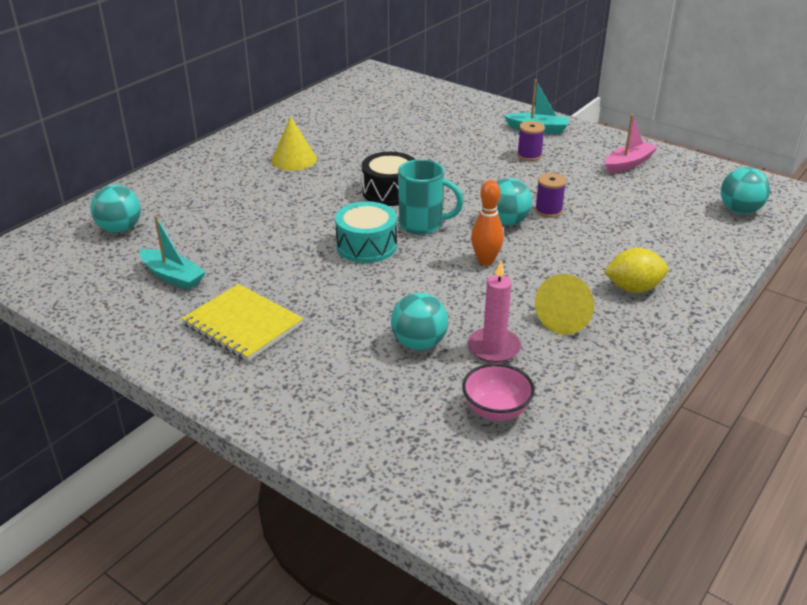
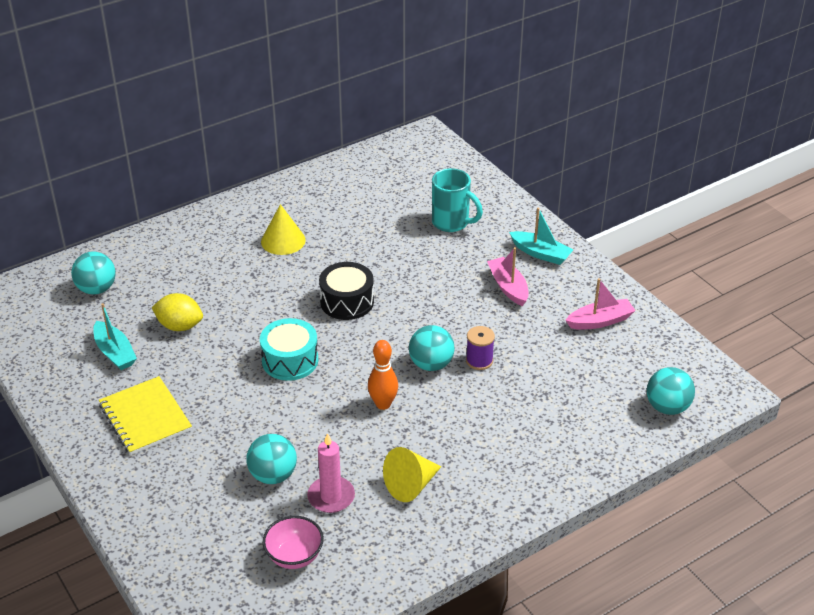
camera: 20 degrees right, 5 degrees up
turquoise mug [398,159,464,235] -> turquoise mug moved to [432,168,483,232]
purple spool [517,121,545,161] -> pink boat [487,247,529,306]
yellow lemon [604,248,668,293] -> yellow lemon moved to [151,293,203,331]

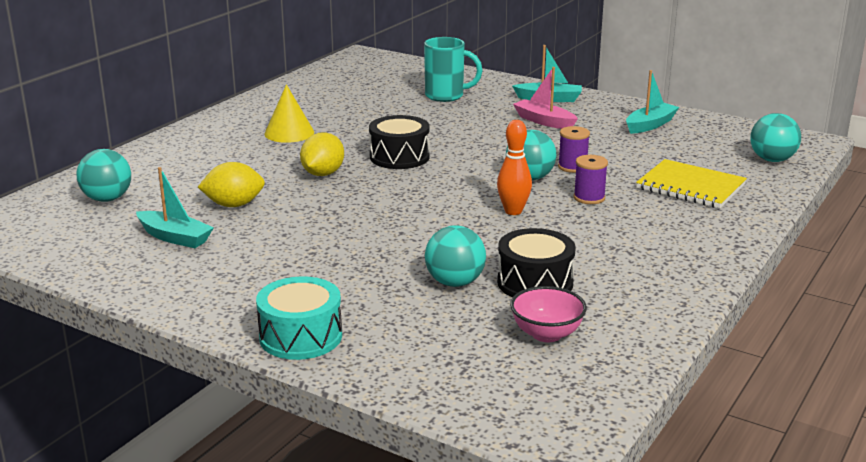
camera: 25 degrees left, 15 degrees down
yellow notebook [99,376,192,455] -> yellow notebook moved to [636,159,747,208]
turquoise drum [260,318,318,381] -> turquoise drum moved to [256,276,342,360]
pink candle [307,433,355,513] -> black drum [497,228,576,297]
yellow cone [383,447,441,502] -> none
pink boat [566,278,635,330] -> turquoise boat [626,70,679,134]
none -> yellow lemon [300,133,344,176]
none -> purple spool [574,155,608,204]

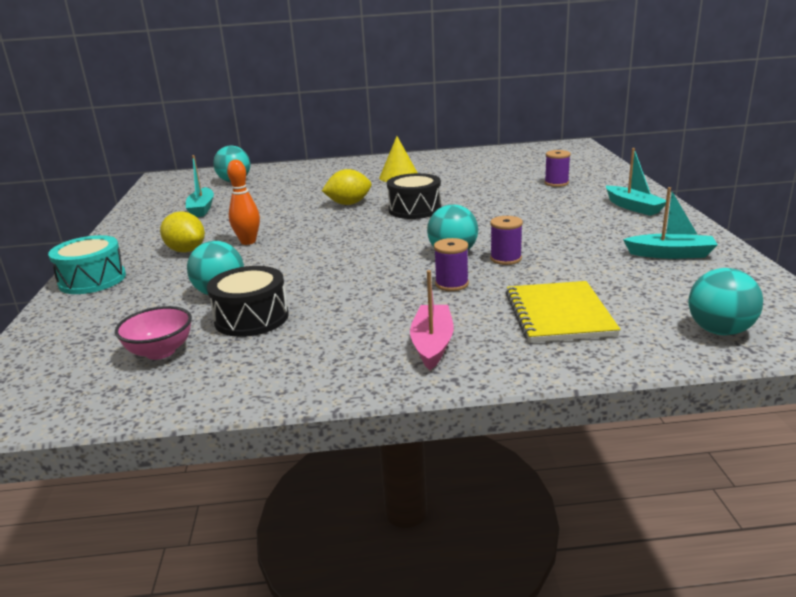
camera: 55 degrees right, 0 degrees up
yellow lemon [198,162,265,207] -> yellow lemon moved to [160,211,205,252]
turquoise mug [424,37,483,102] -> purple spool [545,150,571,187]
orange bowling pin [497,120,532,215] -> orange bowling pin moved to [227,160,260,245]
pink boat [513,67,578,129] -> pink boat moved to [410,270,454,370]

